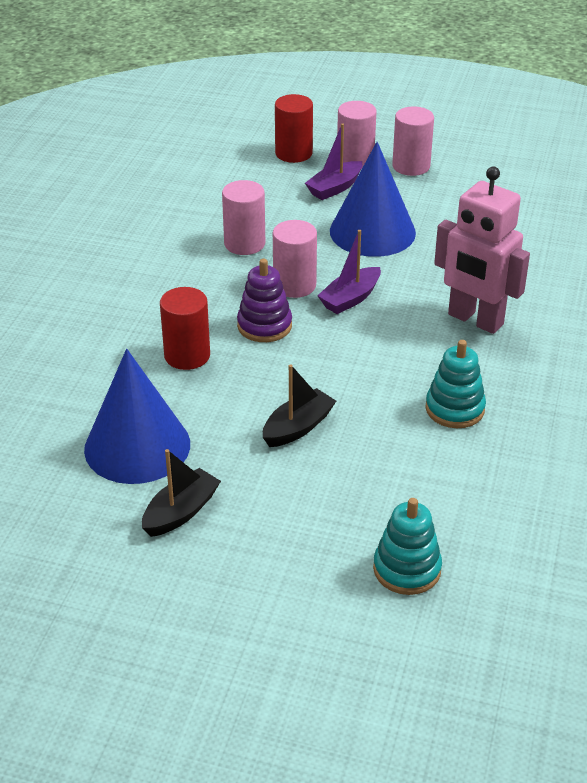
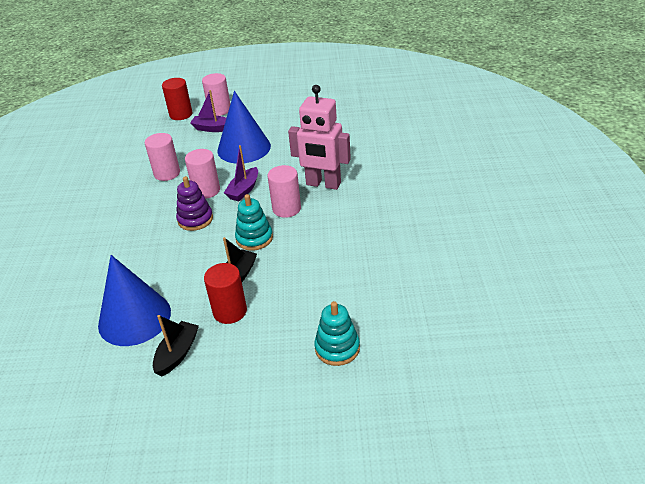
camera: 15 degrees left, 0 degrees up
red cylinder [160,287,210,370] -> red cylinder moved to [204,263,247,324]
purple boat [305,123,362,200] -> purple boat turned 75 degrees clockwise [190,90,226,132]
pink cylinder [392,106,434,176] -> pink cylinder moved to [267,165,301,218]
turquoise stacking toy [425,340,486,428] -> turquoise stacking toy moved to [235,194,273,251]

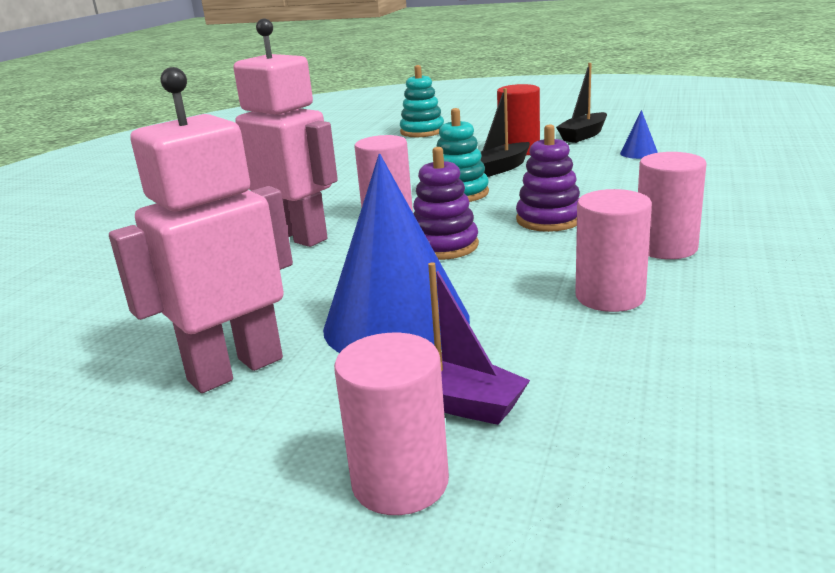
camera: 160 degrees left, 15 degrees down
blue cone [98,255,171,346] -> blue cone [620,110,658,159], size x0.40
red cylinder [162,78,192,120] -> none
pink cylinder [185,149,220,199] -> pink cylinder moved to [638,152,707,259]
purple boat [224,145,258,201] -> purple stacking toy [413,147,479,260]
none -> pink robot [109,67,293,393]

